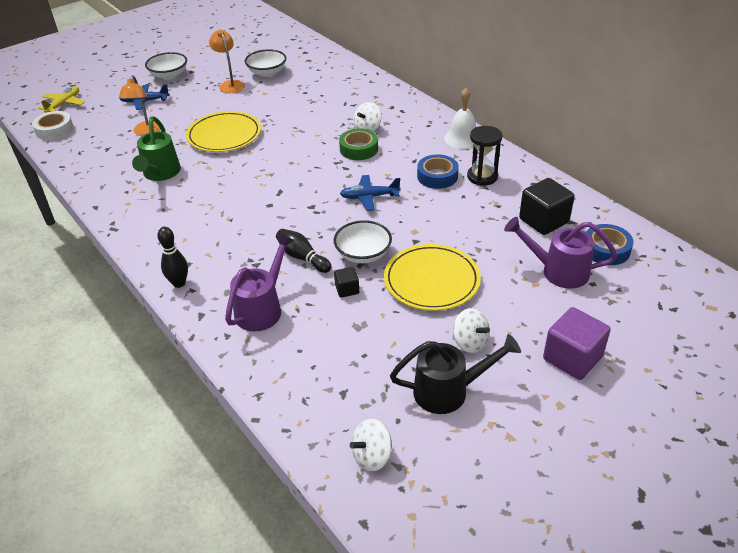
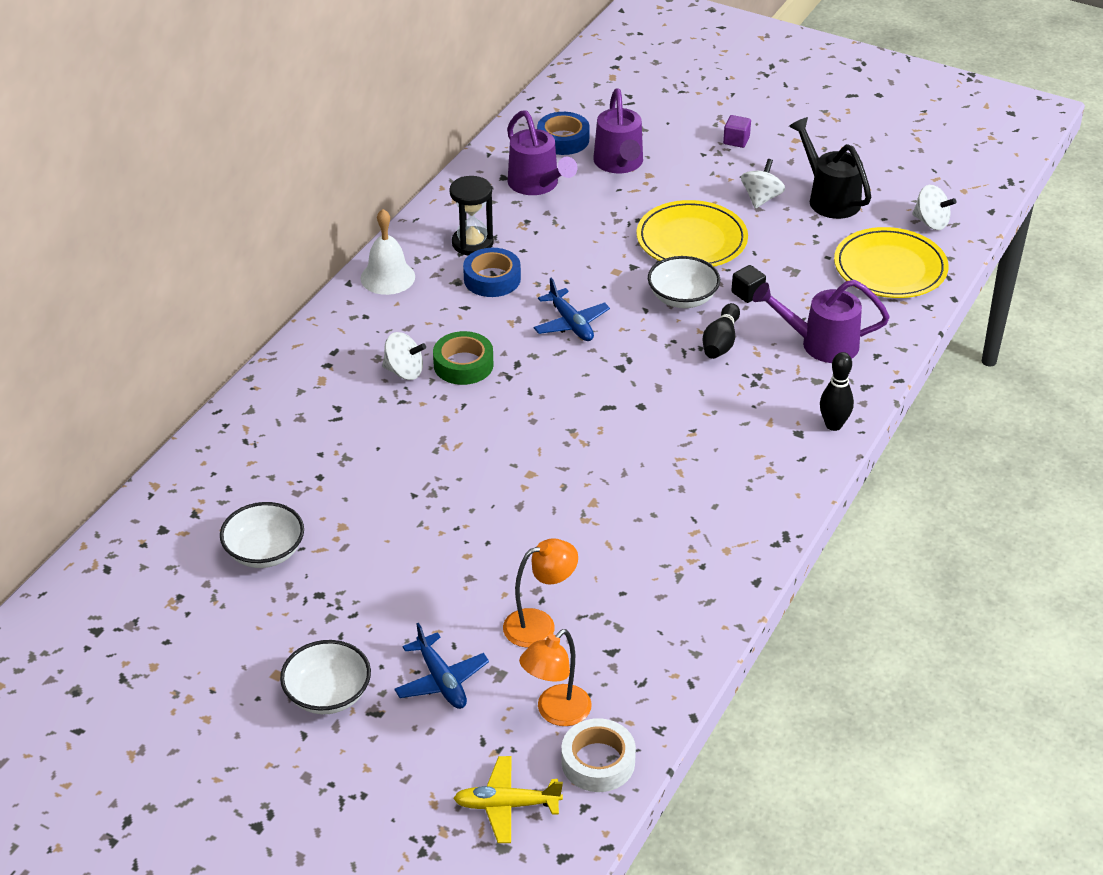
camera: 115 degrees left, 0 degrees up
green watering can [132,116,181,181] -> none
yellow plate [186,111,261,152] -> yellow plate moved to [834,227,949,298]
orange lamp [209,29,245,93] -> orange lamp moved to [519,629,592,726]
black cube [519,178,575,235] -> purple watering can [507,110,577,195]
purple cube [543,307,611,380] -> purple cube [723,115,751,148], size x0.51

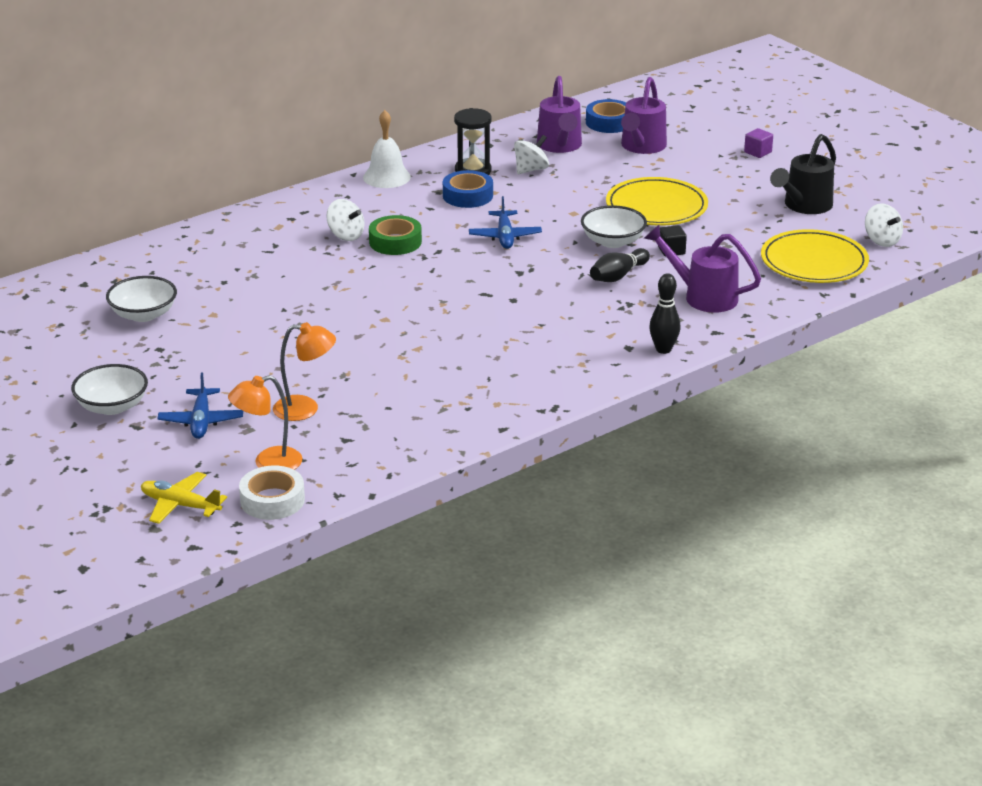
camera: 25 degrees right, 10 degrees down
white spinning top [741,159,785,208] -> white spinning top moved to [514,135,549,174]
black watering can [789,117,871,219] -> black watering can turned 135 degrees counterclockwise [770,134,836,214]

